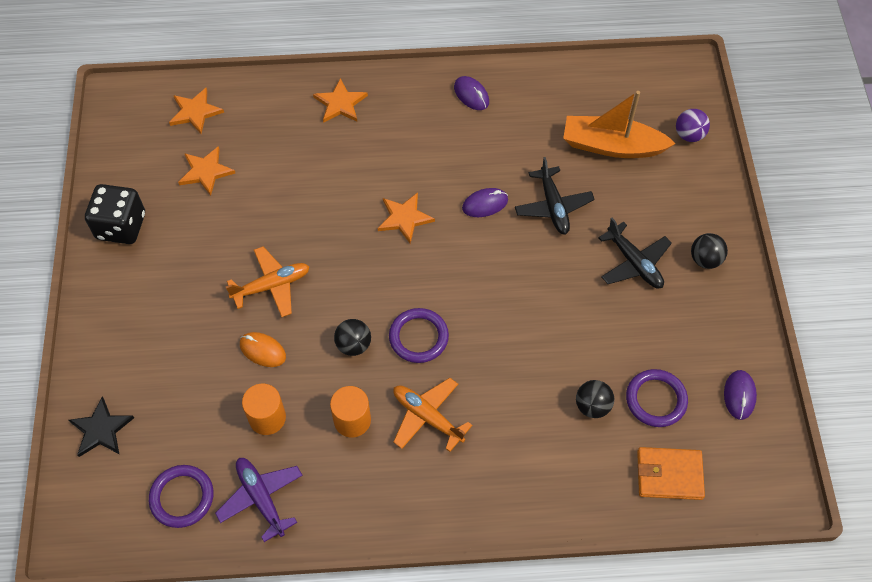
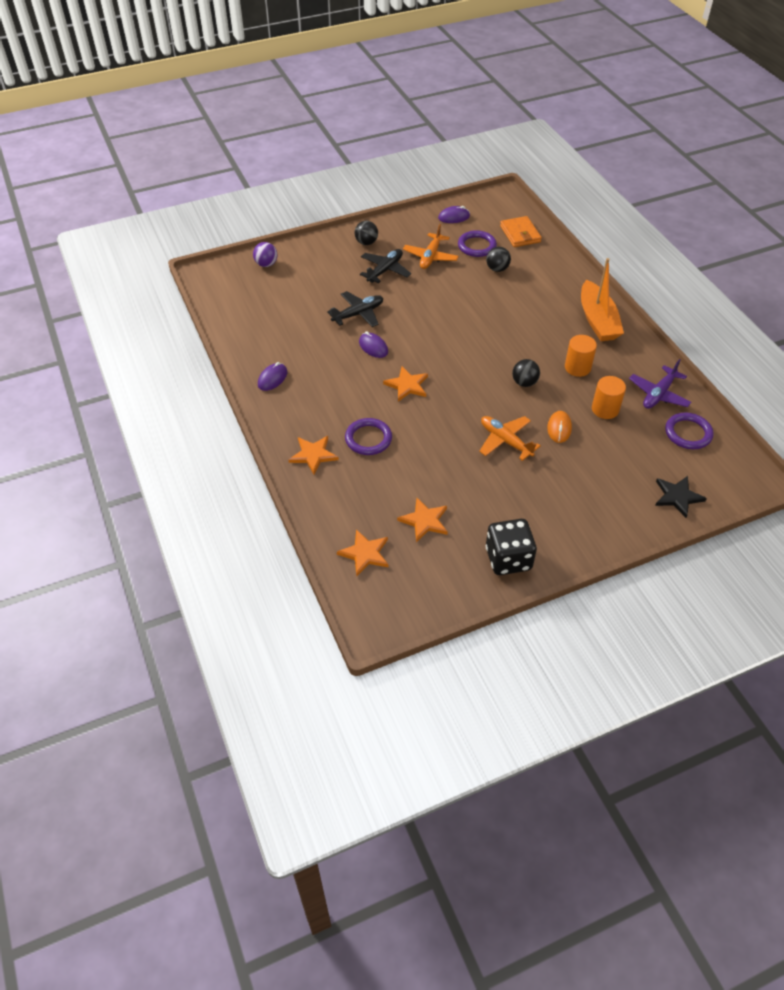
camera: 110 degrees left, 10 degrees down
purple ring [389,308,449,363] -> purple ring moved to [345,418,392,455]
orange plane [393,378,472,452] -> orange plane moved to [403,224,459,269]
orange boat [563,91,676,158] -> orange boat moved to [581,258,624,341]

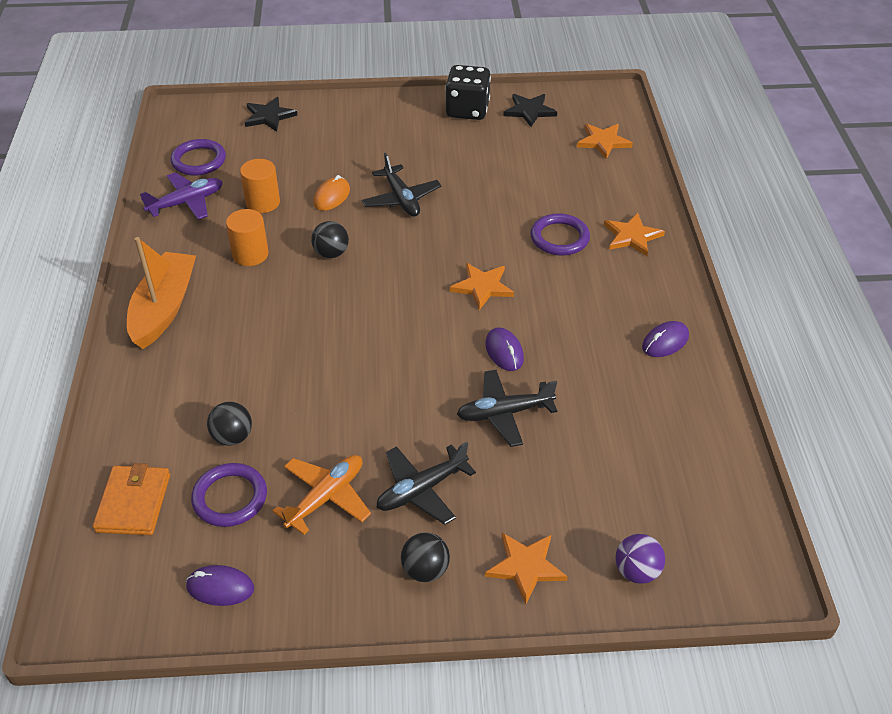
camera: 160 degrees left, 5 degrees down
orange star [397,498,448,542] -> orange star moved to [485,533,568,605]
orange plane [479,416,541,461] -> black plane [362,153,441,217]
none -> black star [503,94,557,127]

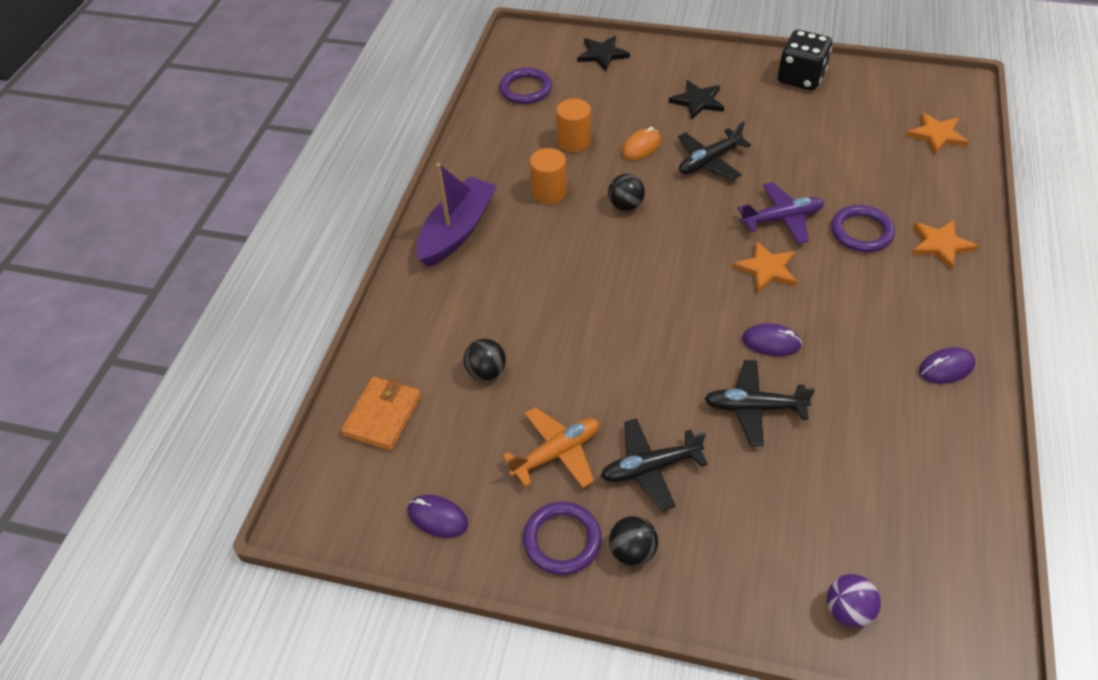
camera: 20 degrees right, 5 degrees up
orange boat [127,237,196,349] -> purple boat [416,163,497,267]
purple plane [140,172,223,220] -> purple plane moved to [738,182,824,244]
purple ring [191,463,267,527] -> purple ring moved to [523,502,602,575]
black plane [362,153,441,217] -> black plane turned 60 degrees clockwise [678,121,751,180]
purple mouse [485,327,524,371] -> purple mouse turned 75 degrees counterclockwise [742,323,802,356]
orange star [485,533,568,605] -> none
black star [503,94,557,127] -> black star moved to [669,80,724,119]

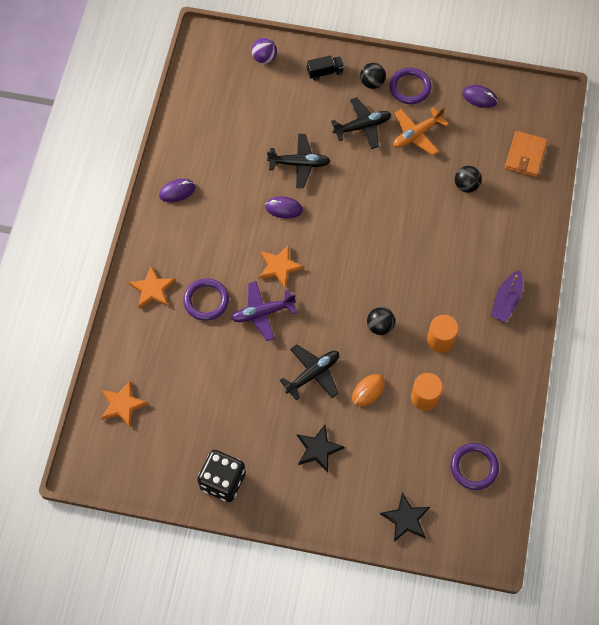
camera: 175 degrees right, 15 degrees up
purple boat [416,163,497,267] -> purple boat [491,270,523,323], size x0.65
none -> black truck [307,55,344,81]

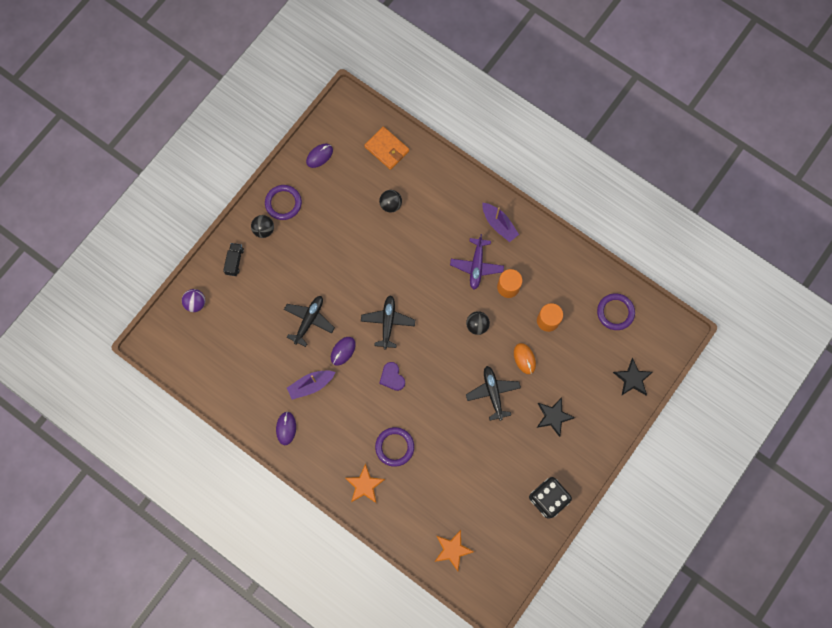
camera: 65 degrees left, 10 degrees up
purple plane [231,281,297,341] -> purple plane moved to [450,234,504,290]
orange star [259,245,304,289] -> purple heart [379,362,405,391]
black plane [331,97,391,149] -> black plane moved to [361,295,415,350]
orange plane [393,107,448,155] -> none
none -> purple boat [287,370,335,400]

